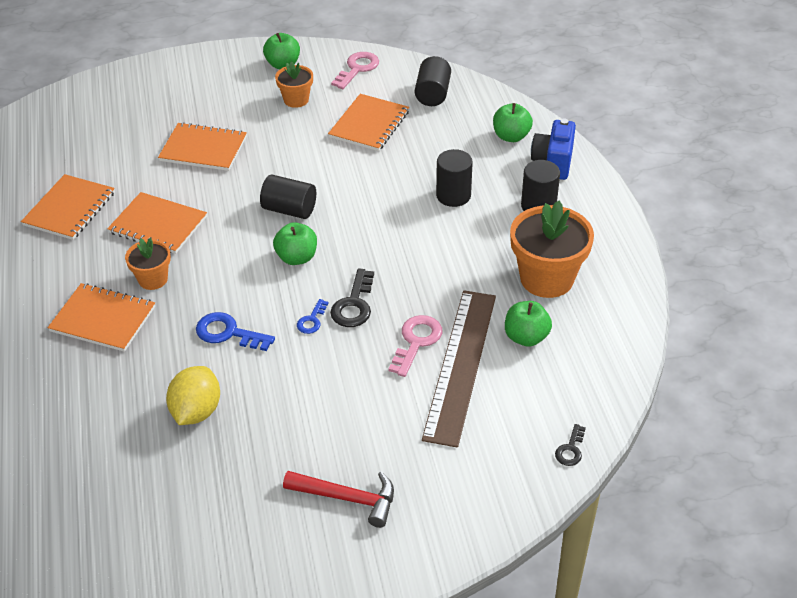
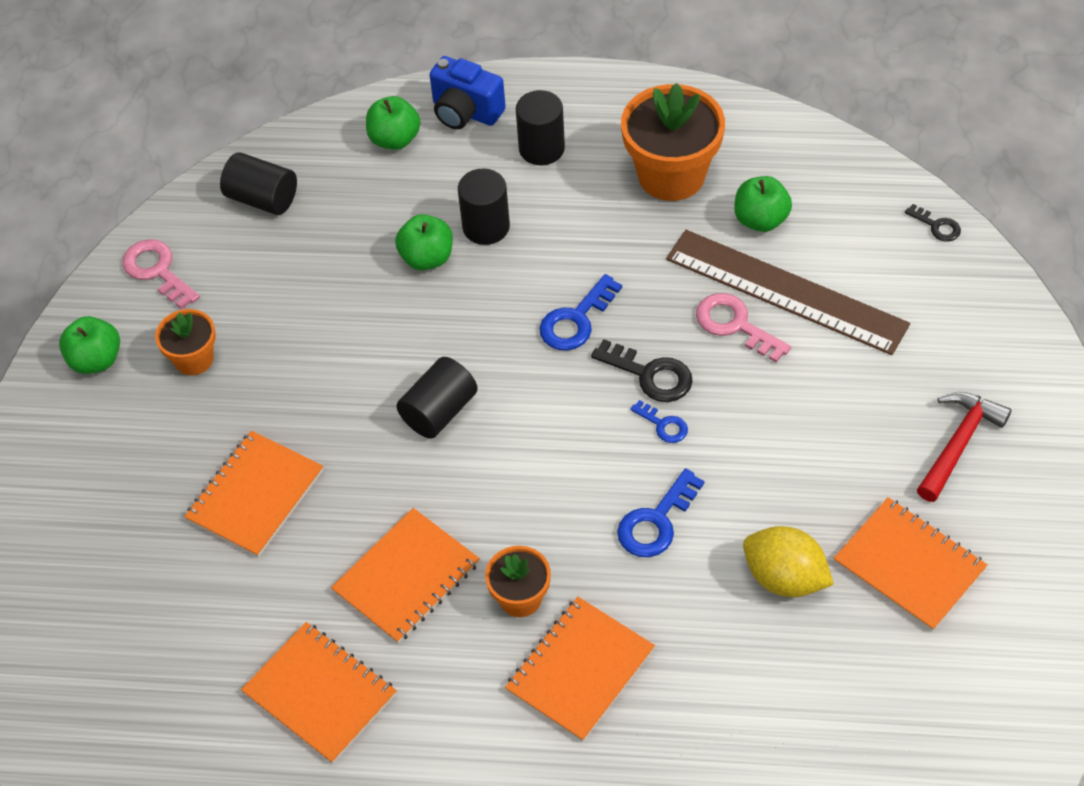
camera: 70 degrees left, 10 degrees up
green apple [273,222,317,265] -> green apple moved to [395,214,453,270]
orange notebook [328,94,409,151] -> orange notebook moved to [833,497,988,631]
none -> blue key [539,274,622,351]

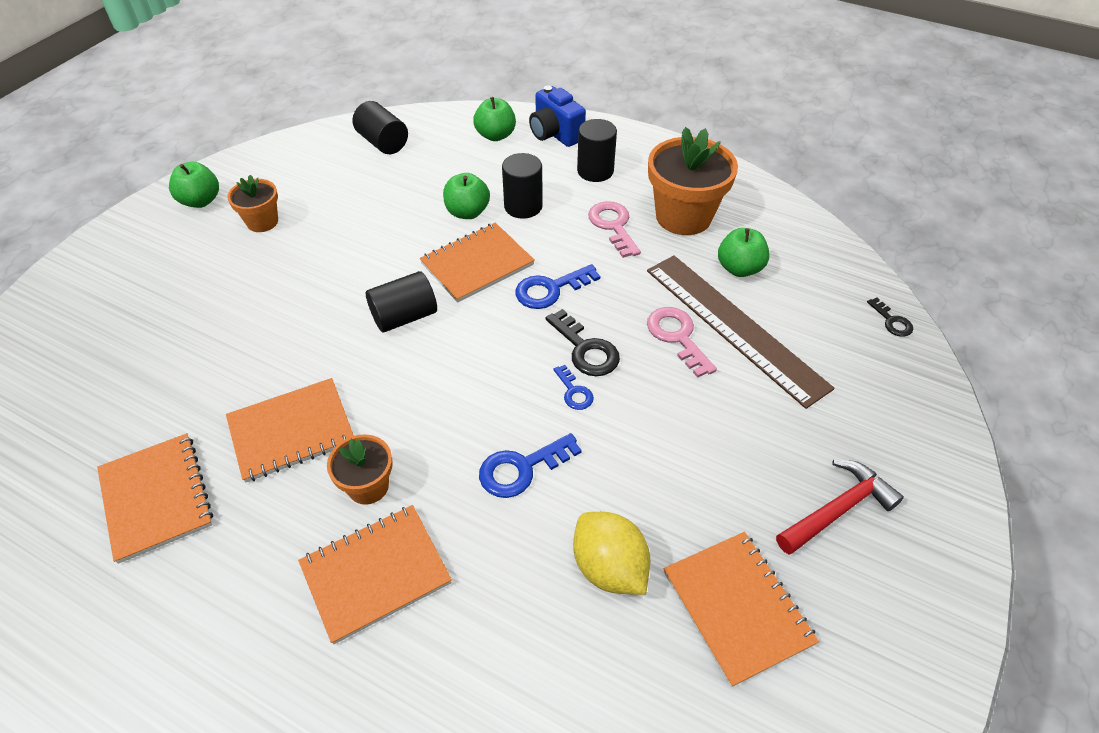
camera: 20 degrees right, 5 degrees down
pink key [122,240,200,309] -> pink key moved to [588,201,641,258]
orange notebook [184,431,323,557] -> orange notebook moved to [420,223,535,303]

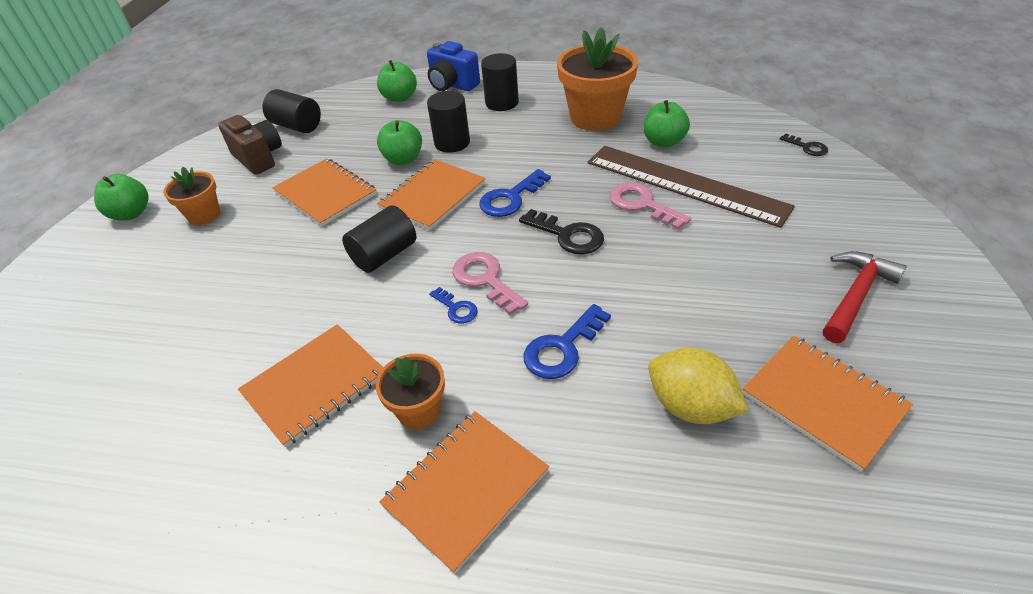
camera: 15 degrees left, 5 degrees down
orange notebook [97,433,213,564] -> orange notebook moved to [272,158,377,226]
blue key [553,365,594,410] -> blue key moved to [429,287,478,324]
pink key [588,201,641,258] -> pink key moved to [453,252,528,315]
none -> brown camera [218,115,282,175]

